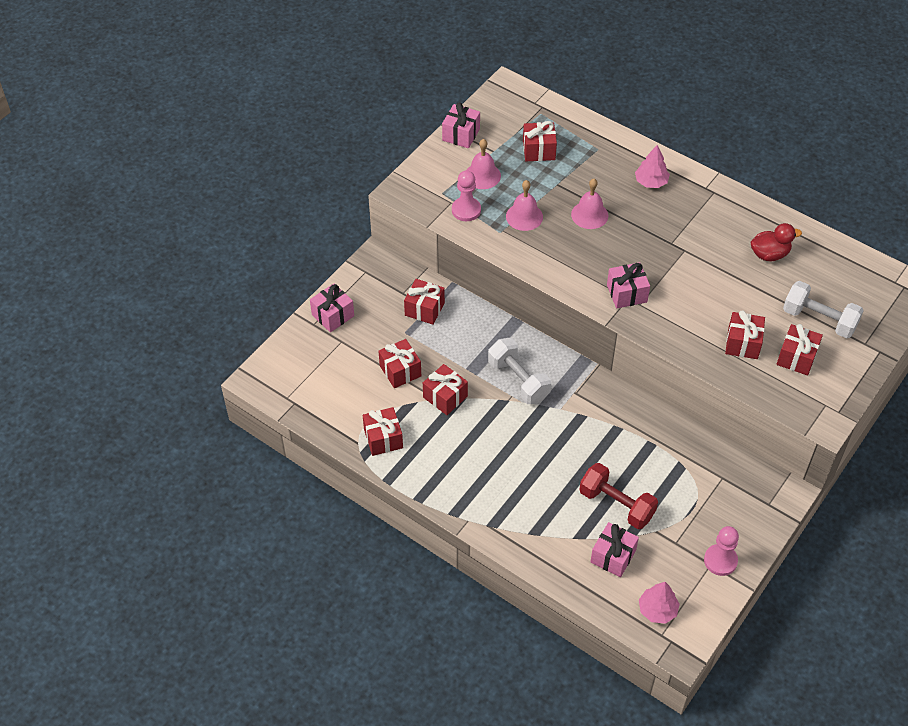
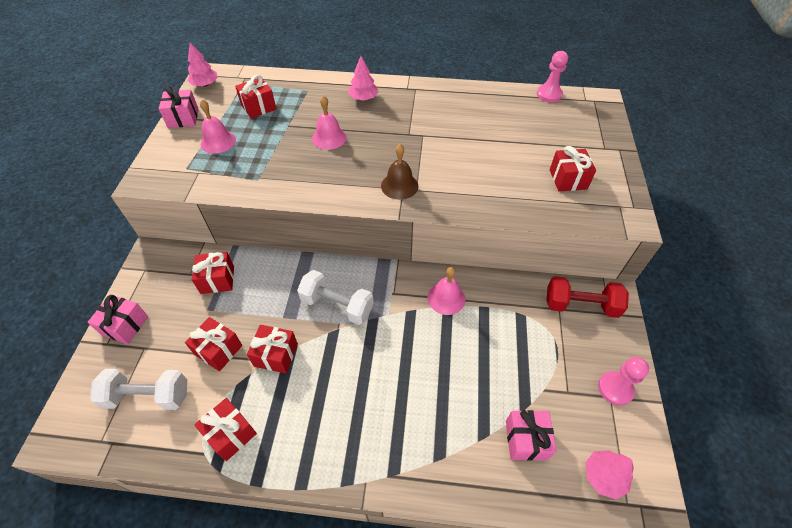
camera: 30 degrees left, 0 degrees up
pink pawn [452,170,481,221] -> pink pawn moved to [537,51,568,103]
pink bell [506,180,543,231] -> pink bell moved to [428,267,465,315]
red dumbbell [579,463,658,529] -> red dumbbell moved to [546,276,629,318]
pink gift [607,262,650,308] -> brown bell [381,144,418,200]
red gift [725,310,765,359] -> none
red duck [751,223,802,261] -> none
white dumbbell [783,281,864,338] -> white dumbbell moved to [90,369,187,410]
none -> pink tree [187,43,218,87]

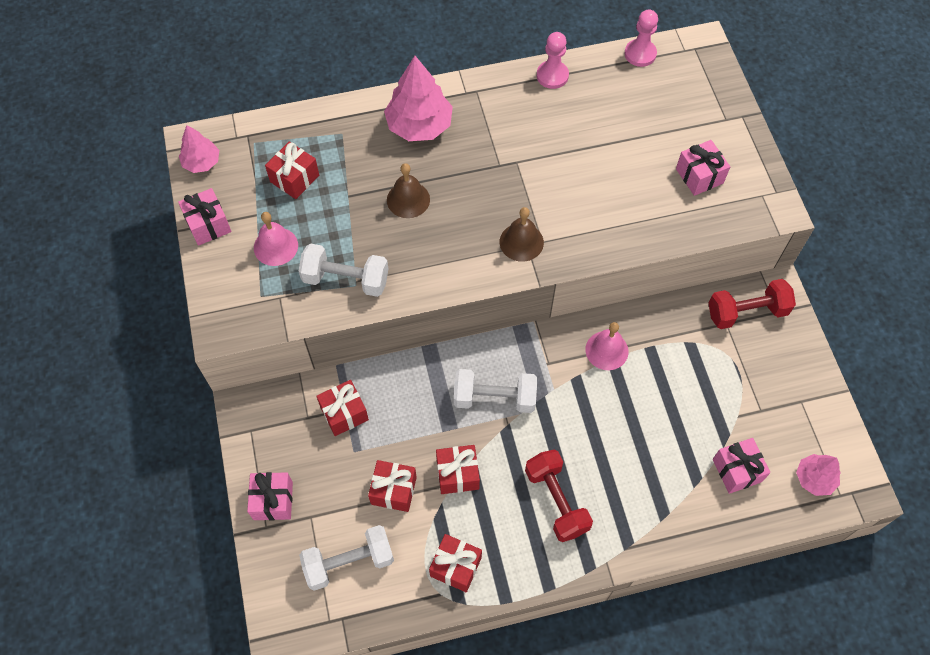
camera: 20 degrees left, 10 degrees up
pink bell [312,96,347,150] -> brown bell [387,163,430,218]
pink tree [348,56,378,101] -> pink tree [384,56,453,141], size x1.72
red gift [550,146,596,191] -> pink gift [676,140,730,196]
pink pawn [598,357,649,405] -> pink pawn moved to [537,32,569,89]
none -> white dumbbell [299,243,388,297]
none -> red dumbbell [525,450,593,542]

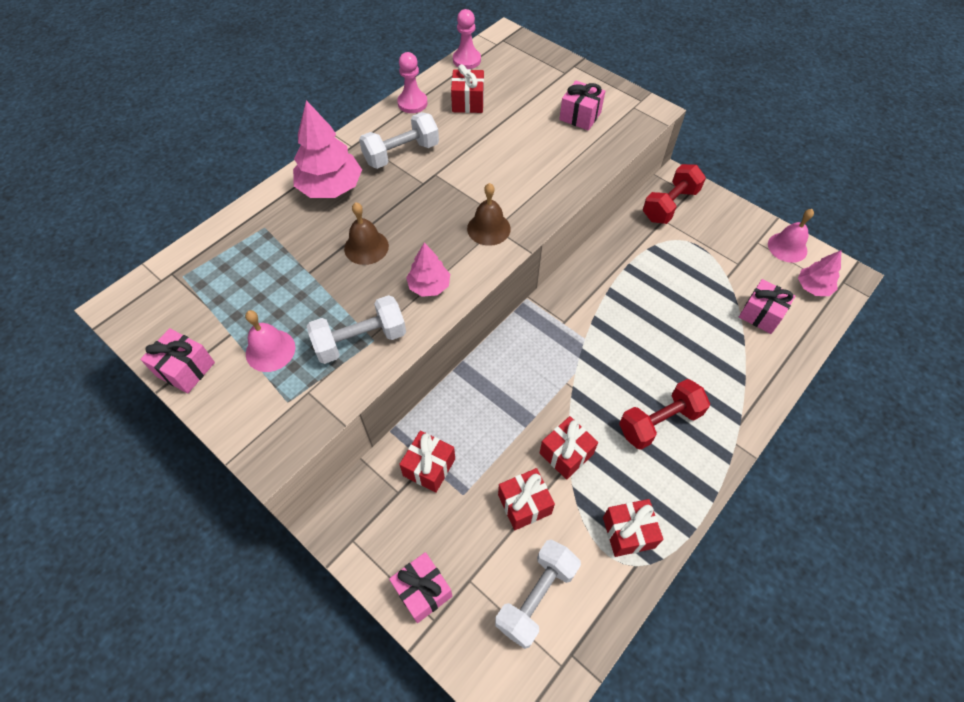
camera: 35 degrees left, 5 degrees down
pink tree [179,125,219,173] -> pink tree moved to [406,243,450,297]
red gift [265,142,319,199] -> red gift moved to [451,64,484,113]
white dumbbell [454,369,537,413] -> white dumbbell moved to [359,112,439,169]
red dumbbell [525,450,593,542] -> red dumbbell turned 60 degrees counterclockwise [619,379,710,450]
pink bell [585,322,628,370] -> pink bell moved to [768,209,814,263]

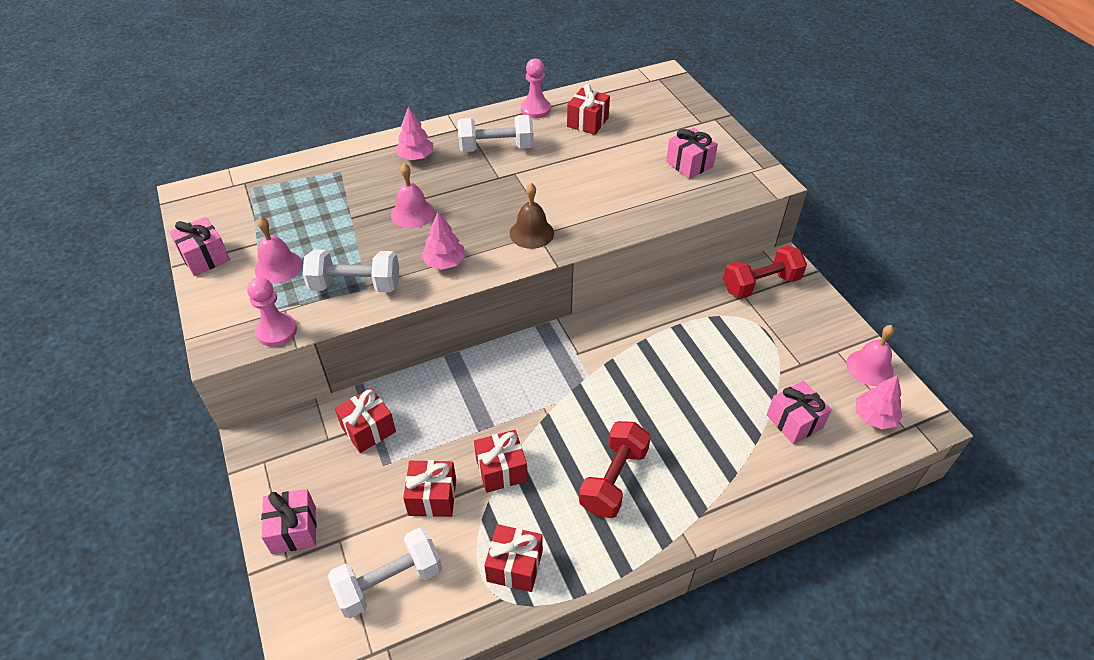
camera: 25 degrees right, 10 degrees down
pink tree [293,100,362,198] -> pink tree [395,107,433,160], size x0.58
brown bell [344,202,389,265] -> pink bell [391,163,435,228]
pink pawn [453,9,481,69] -> pink pawn moved to [247,277,297,347]
red dumbbell [619,379,710,450] -> red dumbbell turned 60 degrees counterclockwise [579,421,651,518]

